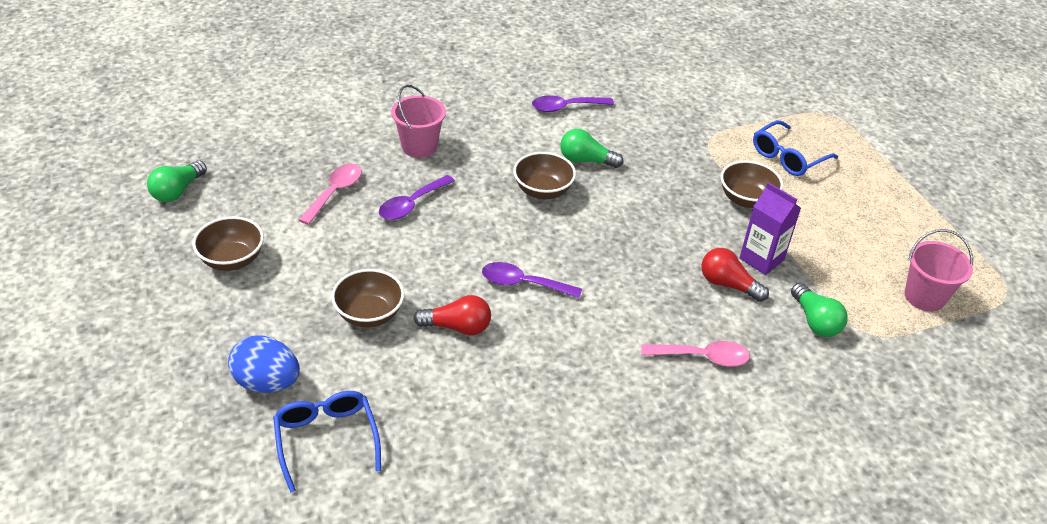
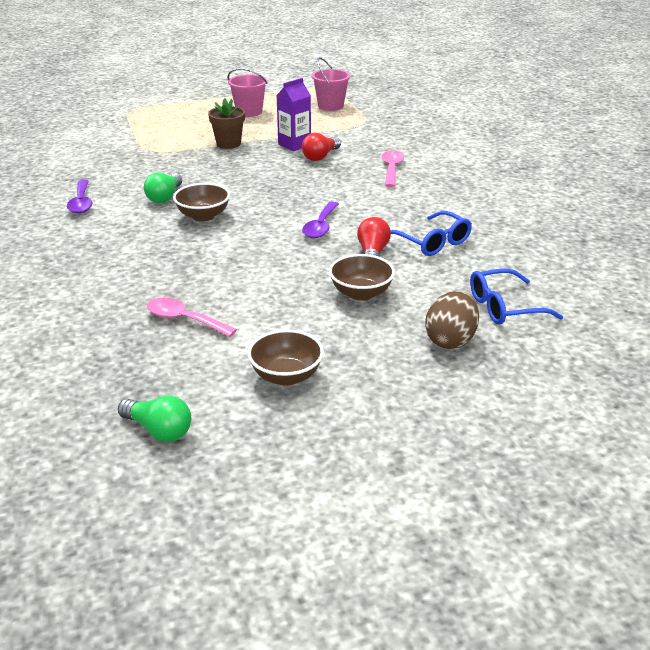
camera: 85 degrees left, 10 degrees down
blue egg [228,336,300,393] -> brown egg [425,291,479,349]
purple spoon [379,175,455,220] -> none
pink bucket [391,85,446,158] -> pink bucket moved to [227,68,268,117]
brown bowl [721,161,783,208] -> brown flower pot [208,98,245,149]
blue glasses [753,120,838,176] -> blue glasses moved to [391,211,472,256]
green light bulb [791,283,848,337] -> none

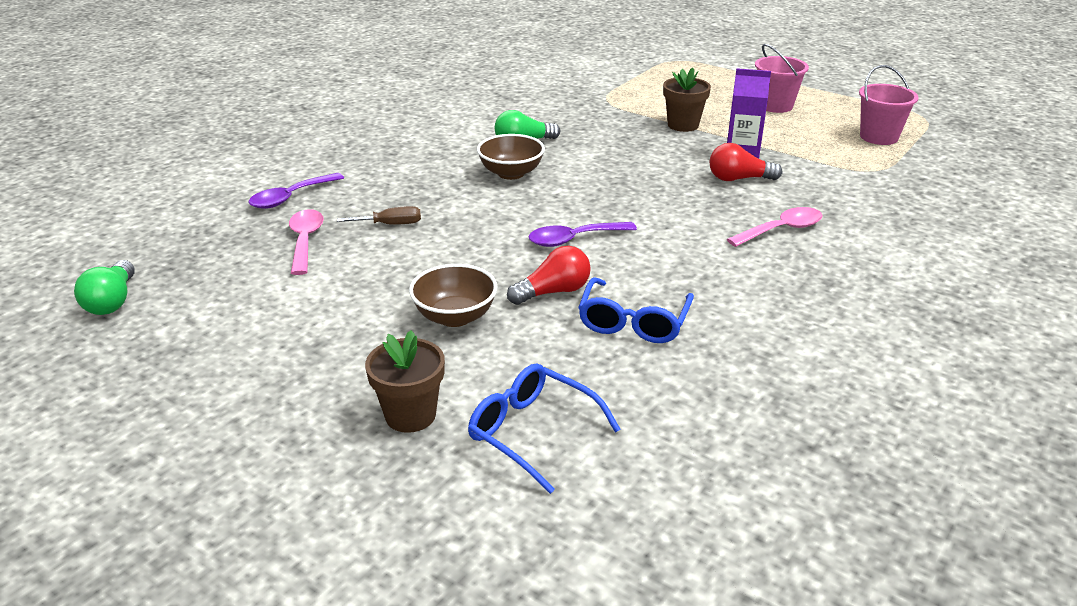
camera: 55 degrees right, 0 degrees up
purple spoon [67,180,93,214] -> purple spoon moved to [248,173,344,209]
brown bowl [248,329,324,386] -> none
brown egg [425,291,479,349] -> brown flower pot [365,330,445,433]
none -> brown screwdriver [337,206,421,225]

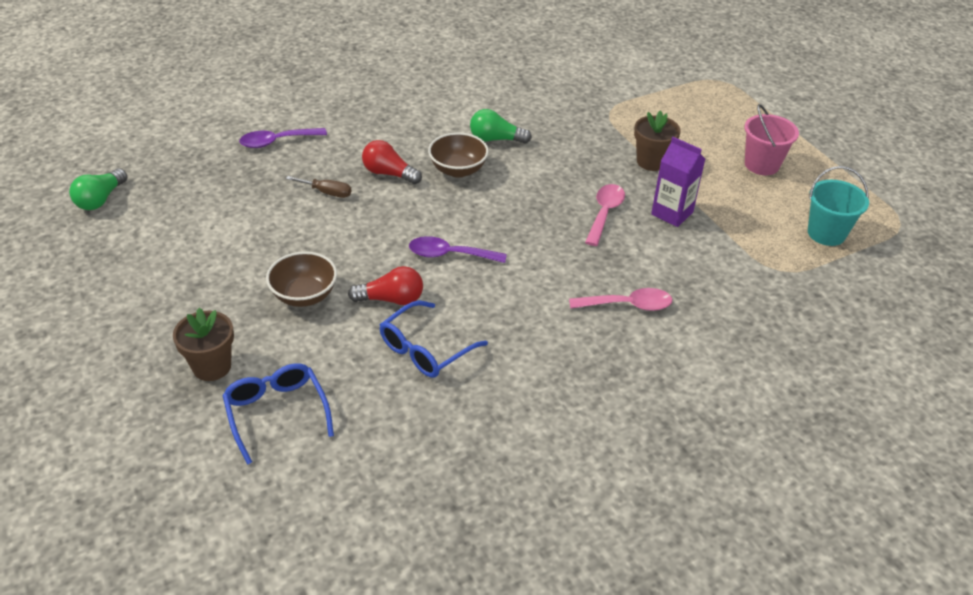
camera: 25 degrees right, 10 degrees up
pink spoon [289,209,324,275] -> pink spoon moved to [585,184,625,246]
red light bulb [709,143,782,181] -> red light bulb moved to [362,140,422,184]
pink bucket [859,65,919,145] -> turquoise bucket [808,166,869,246]

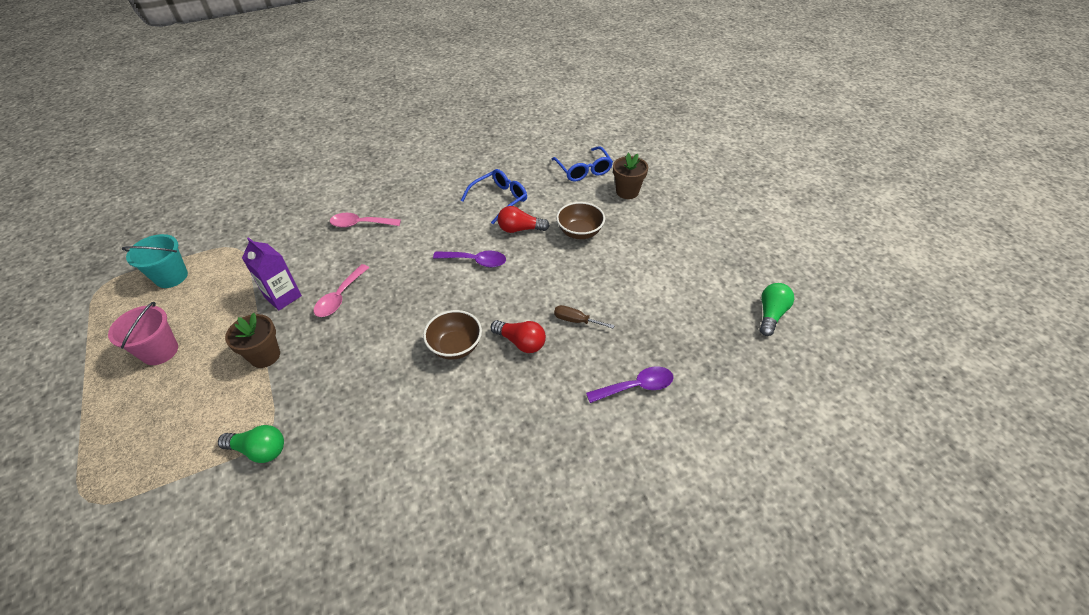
camera: 175 degrees left, 5 degrees up
green light bulb [470,109,532,144] -> green light bulb moved to [218,425,284,463]

